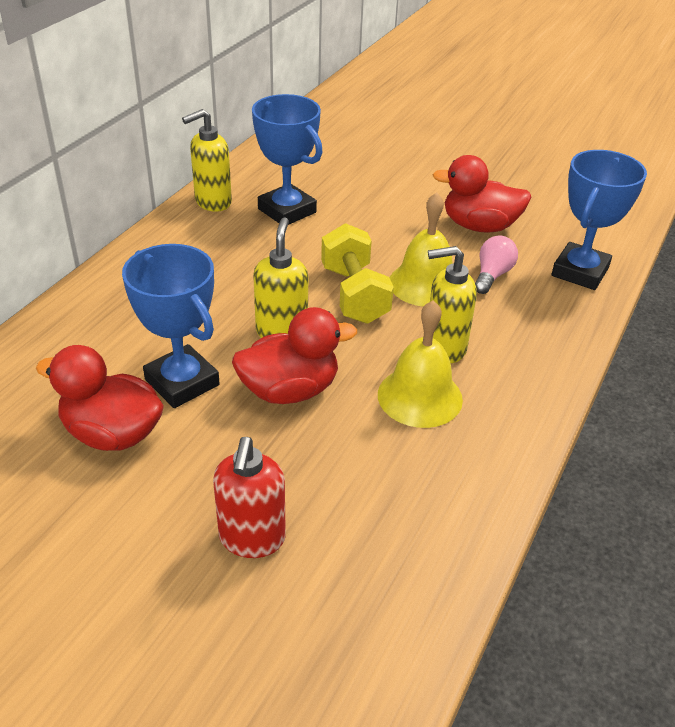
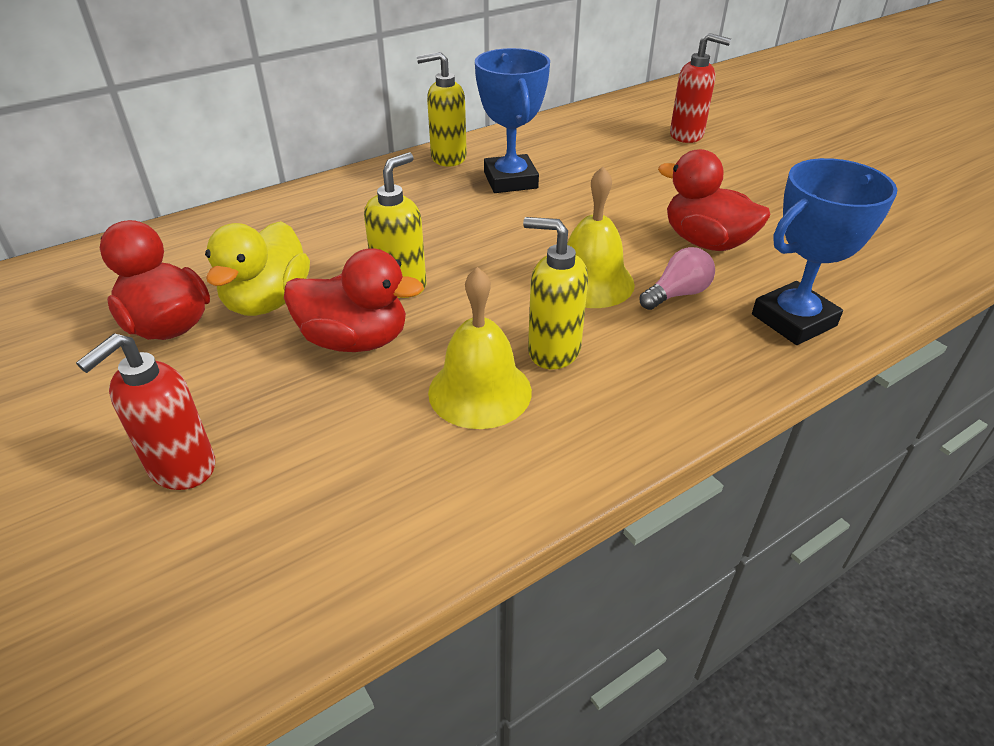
camera: 30 degrees right, 0 degrees up
blue trophy [122,244,220,408] -> yellow duck [205,221,310,316]
yellow dumbbell [321,223,394,324] -> none
none -> red soap dispenser [670,33,731,143]

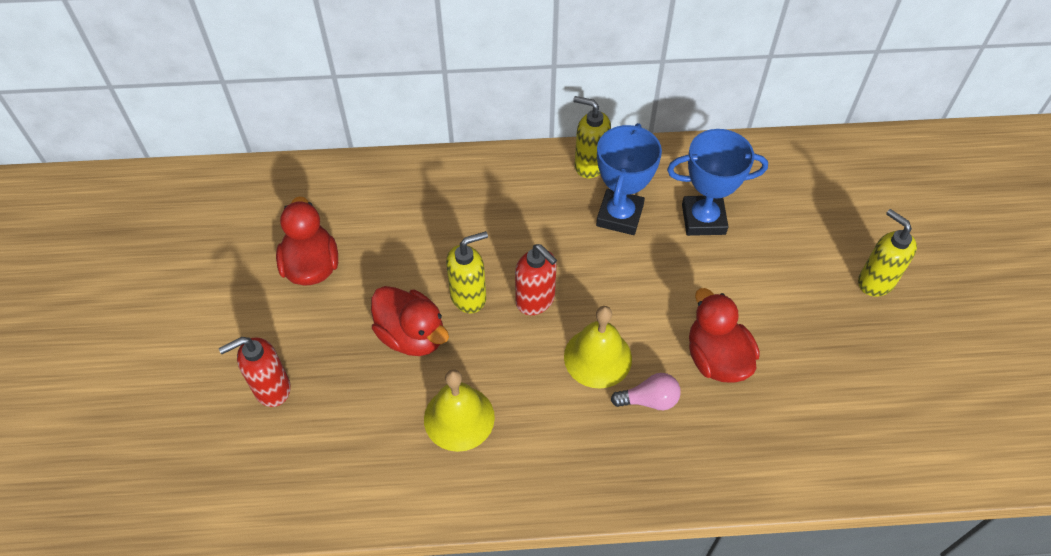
camera: 30 degrees right, 15 degrees up
yellow duck [205,221,310,316] -> none
yellow soap dispenser [523,217,588,369] -> yellow soap dispenser moved to [858,209,917,297]
red soap dispenser [670,33,731,143] -> red soap dispenser moved to [515,244,557,315]
blue trophy [752,158,897,345] -> blue trophy moved to [667,129,768,236]

